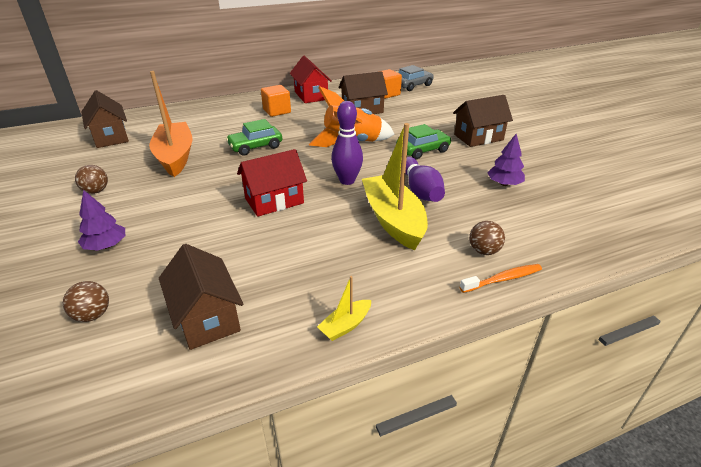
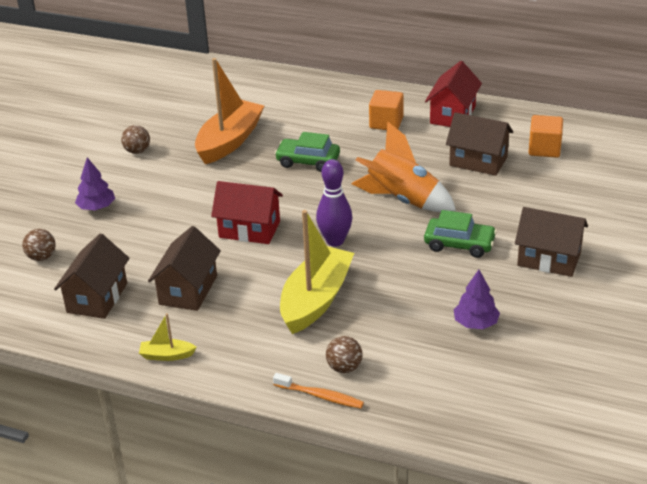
camera: 45 degrees right, 0 degrees up
brown house [81,90,129,148] -> brown house moved to [148,226,221,311]
grey car [398,65,434,91] -> none
purple bowling pin [405,157,445,202] -> none

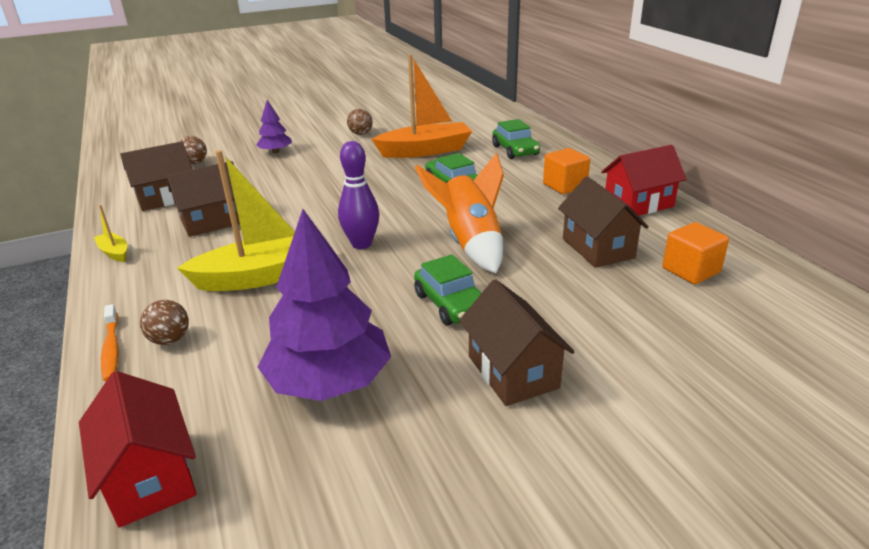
camera: 45 degrees right, 5 degrees down
red house [211,181,283,244] -> red house moved to [79,371,196,528]
purple tree [453,270,500,329] -> purple tree [258,209,391,401], size x1.98
none -> green car [492,119,540,159]

